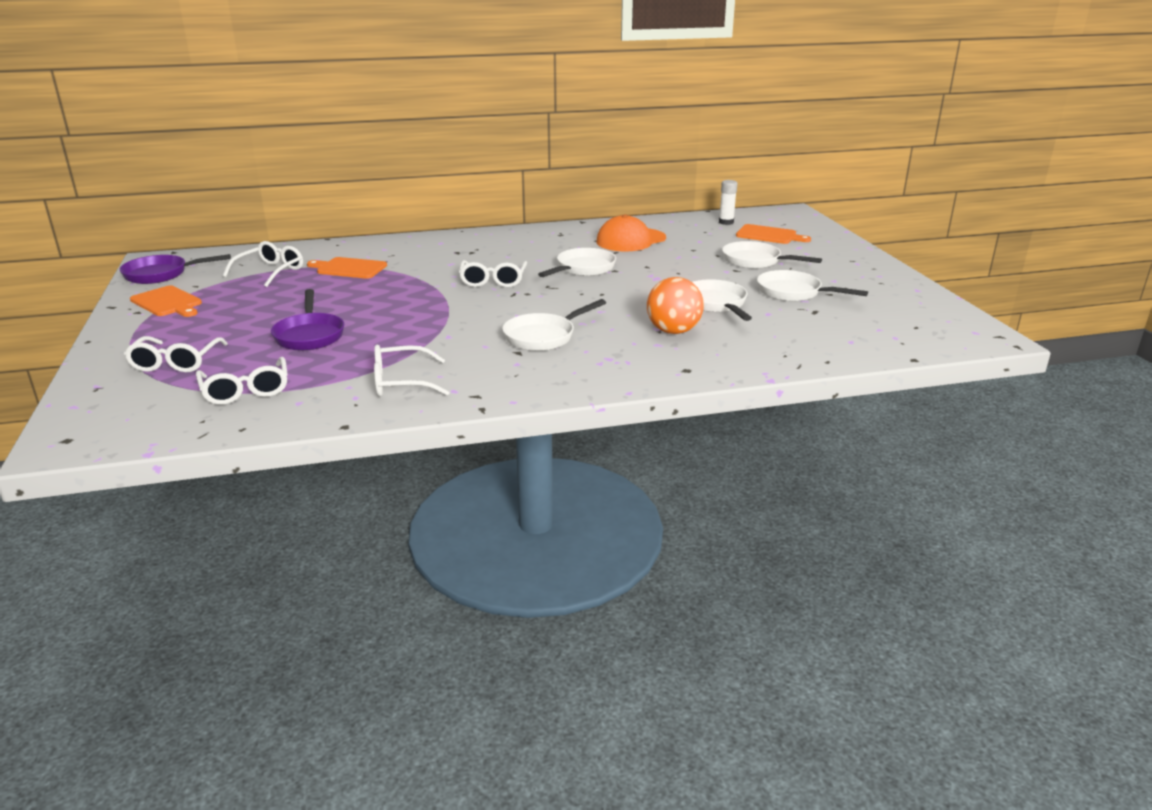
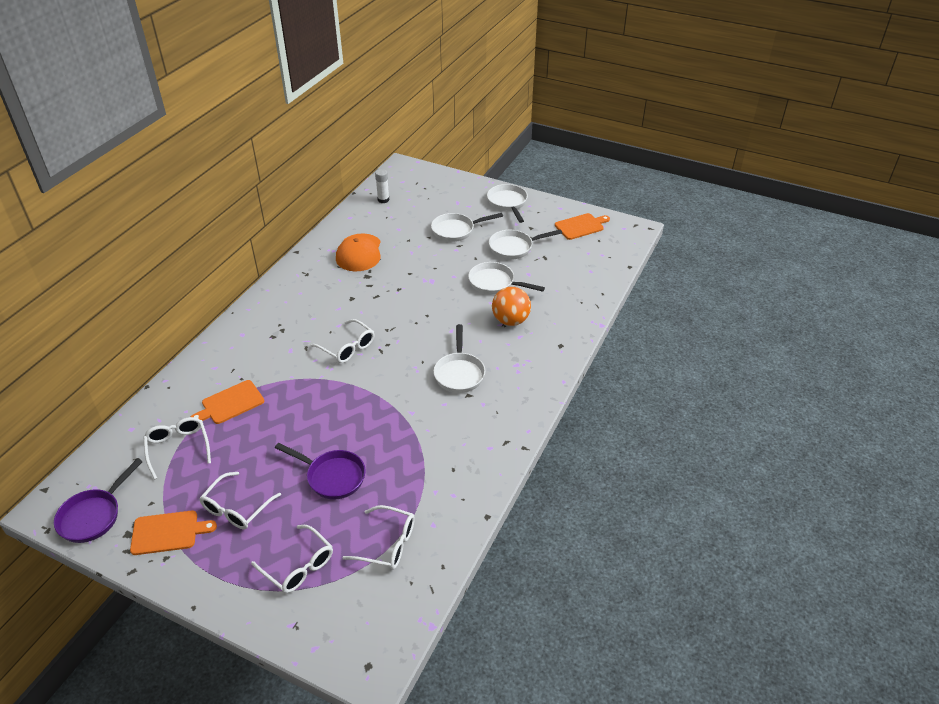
camera: 50 degrees left, 15 degrees up
white glasses [374,345,450,396] -> white glasses moved to [199,472,281,529]
white pan [538,248,616,277] -> white pan moved to [487,184,528,223]
orange cutting board [736,224,811,244] -> orange cutting board moved to [555,213,610,240]

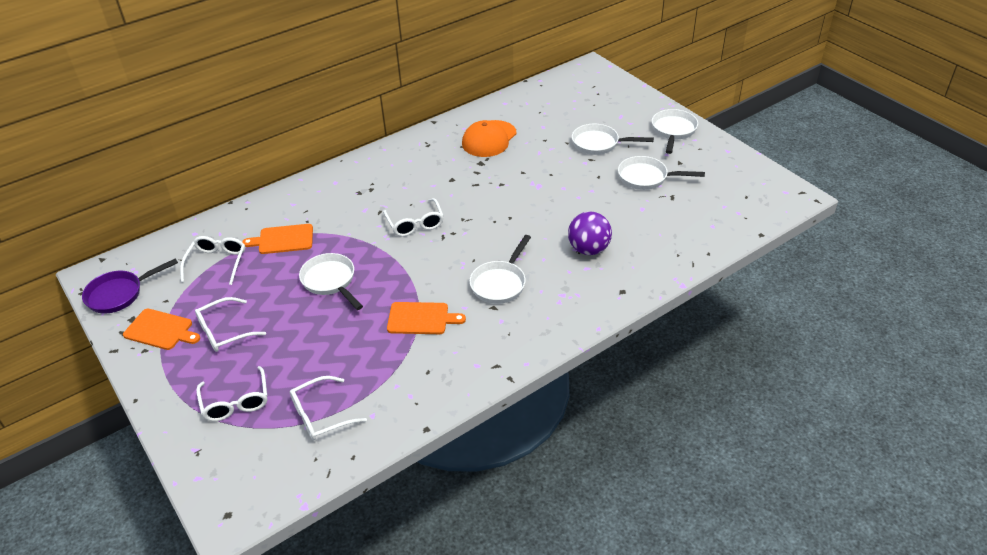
camera: 30 degrees right, 0 degrees up
purple pan [275,443,366,499] -> none
white glasses [342,505,415,569] -> white glasses turned 105 degrees clockwise [290,376,367,440]
white glue stick [375,169,389,203] -> none
white pan [468,262,545,294] -> white pan moved to [299,253,363,310]
orange ball [492,287,531,326] -> purple ball [568,212,612,255]
orange cutting board [555,213,610,240] -> orange cutting board moved to [387,302,466,334]

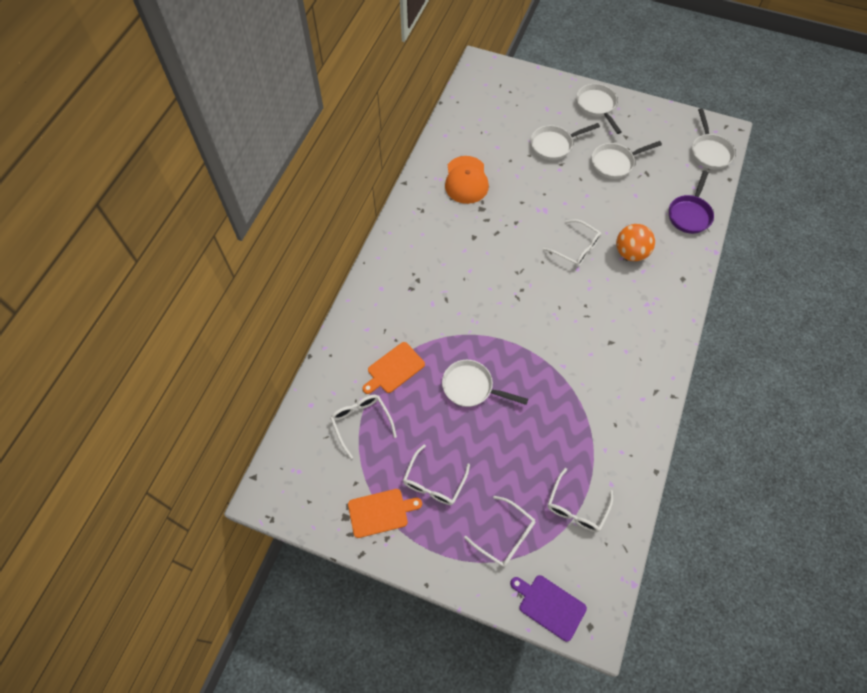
camera: 35 degrees left, 20 degrees up
purple pan [82,258,178,314] -> purple pan moved to [669,170,714,234]
white glasses [383,198,444,237] -> white glasses moved to [543,219,601,267]
orange cutting board [387,302,466,334] -> none
white pan [469,235,531,304] -> white pan moved to [692,108,735,169]
purple ball [568,212,612,255] -> orange ball [616,224,655,261]
none -> purple cutting board [510,575,587,642]

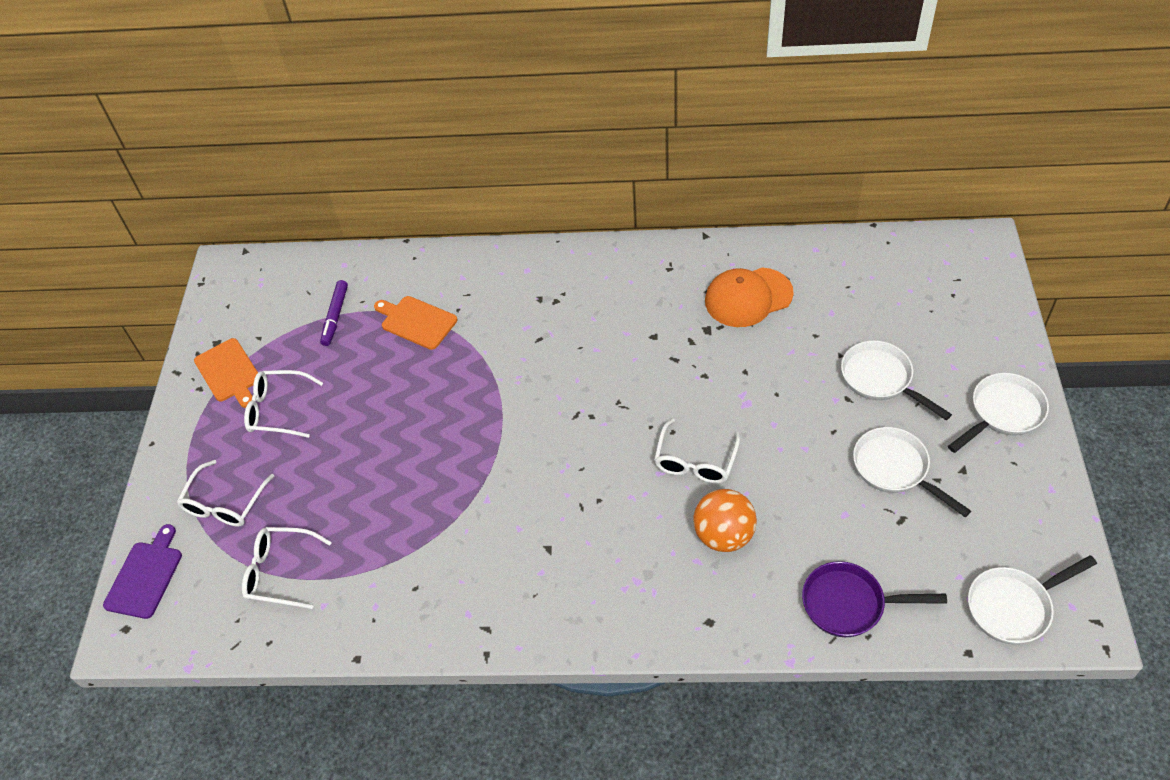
camera: 75 degrees right, 10 degrees down
white glasses [330,395,397,459] -> purple marker [320,280,348,346]
white pan [442,360,528,407] -> none

